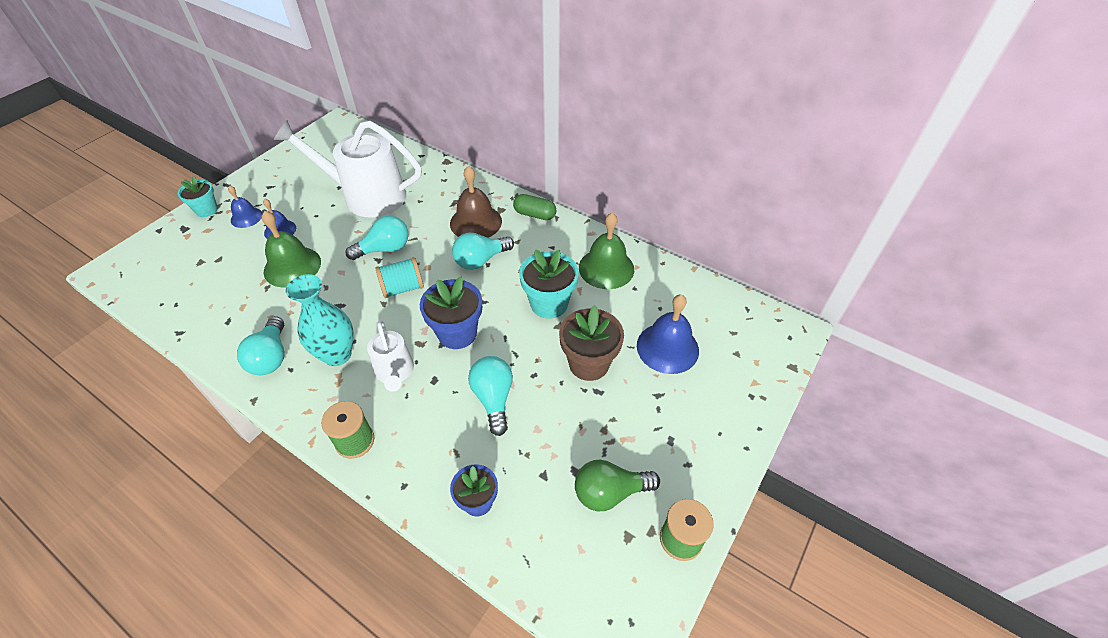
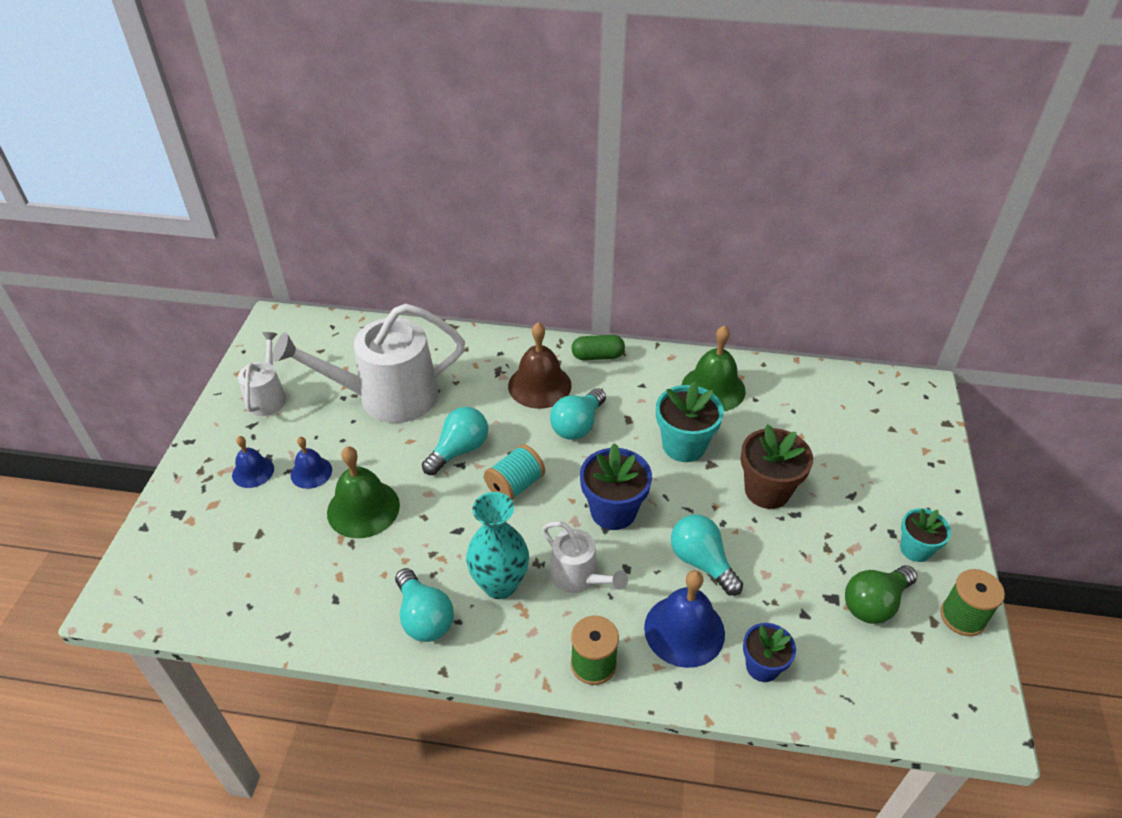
camera: 25 degrees left, 5 degrees down
turquoise flower pot [178,176,218,217] -> turquoise flower pot moved to [900,508,951,562]
blue bell [637,294,699,374] -> blue bell moved to [644,570,725,668]
none -> white watering can [238,332,286,416]

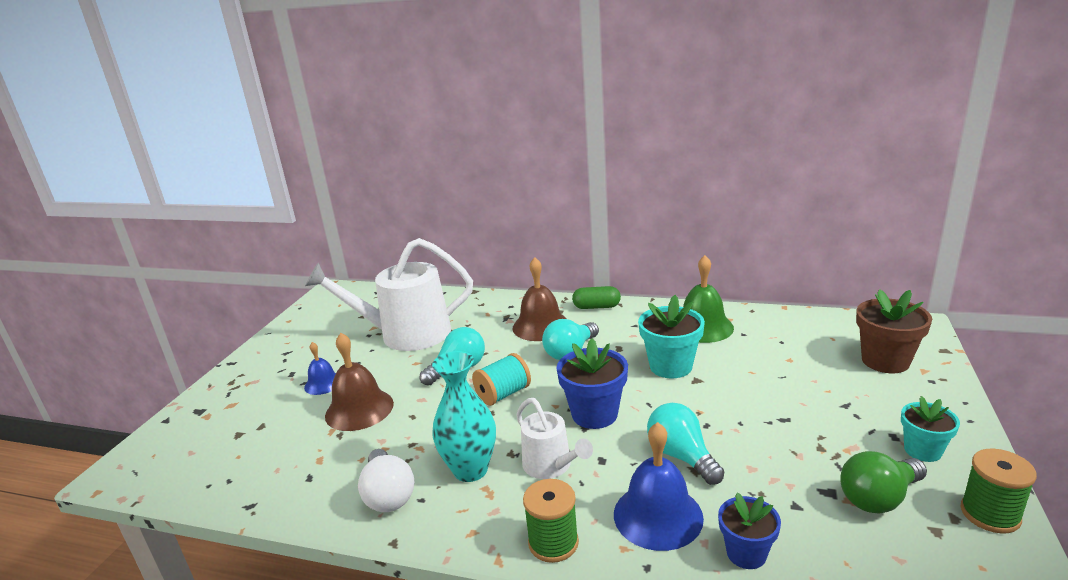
camera: 10 degrees right, 20 degrees down
blue bell [232,436,274,488] -> none
white watering can [238,332,286,416] -> none
green bell [327,446,400,538] -> brown bell [325,333,394,431]
turquoise light bulb [395,568,454,642] -> white light bulb [358,449,415,512]
brown flower pot [741,424,813,509] -> brown flower pot moved to [856,289,932,373]

